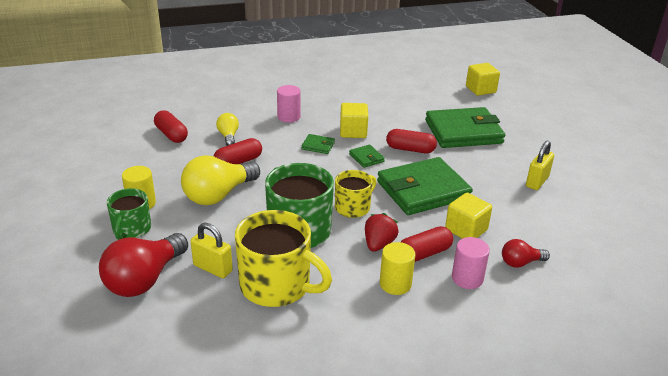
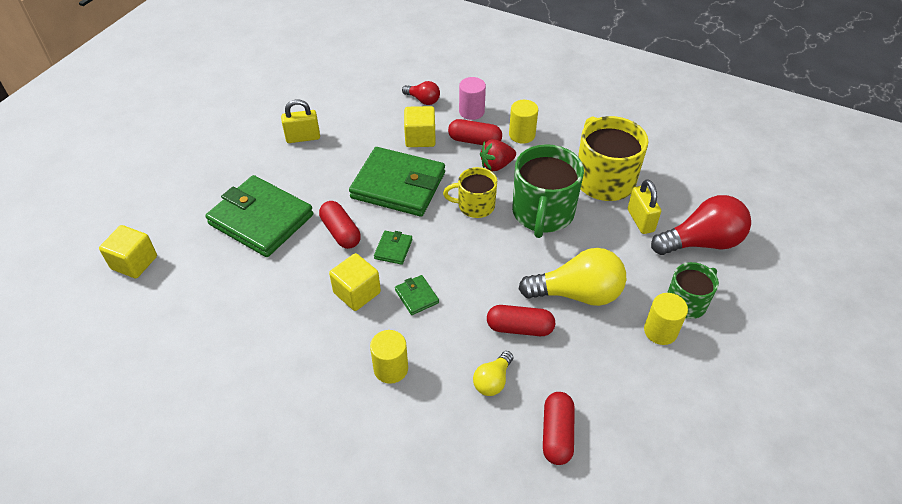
camera: 135 degrees left, 15 degrees up
pink cylinder [277,85,301,123] -> yellow cylinder [370,330,408,384]

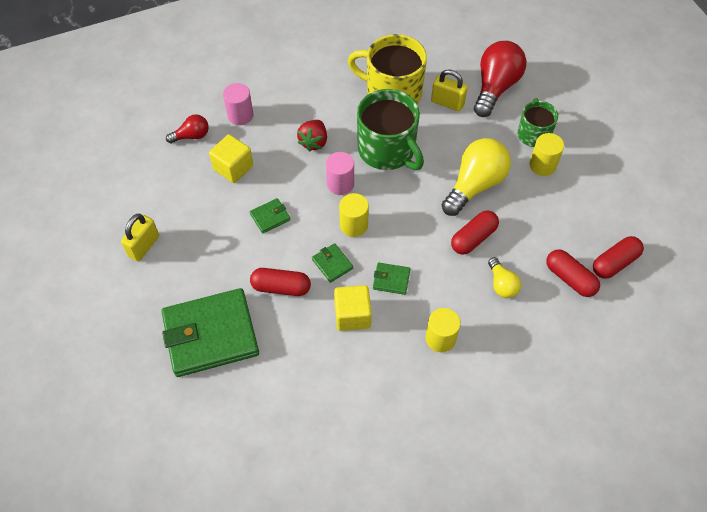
camera: 50 degrees left, 10 degrees up
yellow cube [99,225,157,278] -> none
green wallet [349,147,445,217] -> green wallet [250,198,291,233], size x0.42
yellow mug [443,167,497,218] -> pink cylinder [326,152,354,195]
red capsule [448,119,502,145] -> red capsule moved to [593,236,644,279]
yellow cylinder [509,100,538,144] -> yellow cylinder moved to [339,193,369,237]

